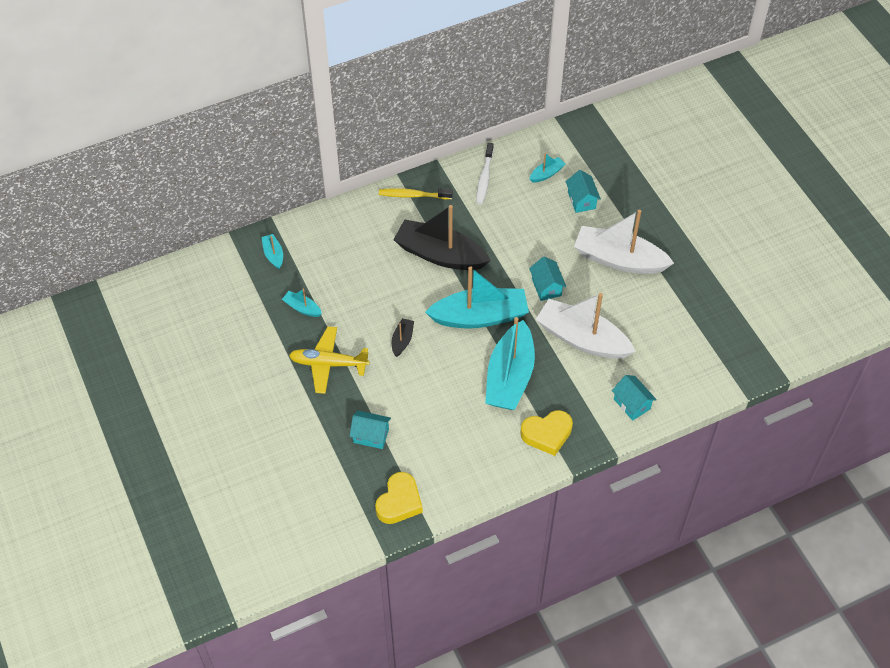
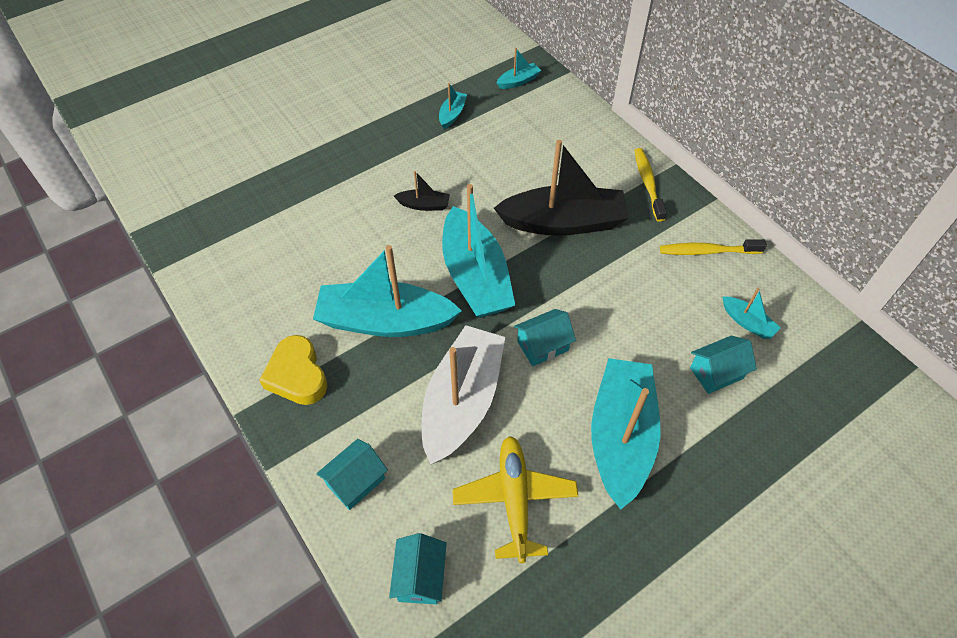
camera: 80 degrees right, 0 degrees up
yellow plane [289,326,369,394] -> yellow plane moved to [452,436,578,563]
turquoise house [350,411,391,449] -> turquoise house moved to [389,533,447,604]
yellow heart [375,472,423,524] -> none
black boat [393,205,491,270] -> black boat turned 75 degrees clockwise [494,140,629,236]
white toothbrush [476,143,494,204] -> yellow toothbrush [660,239,767,255]
white boat [574,210,674,274] -> turquoise boat [591,358,661,510]

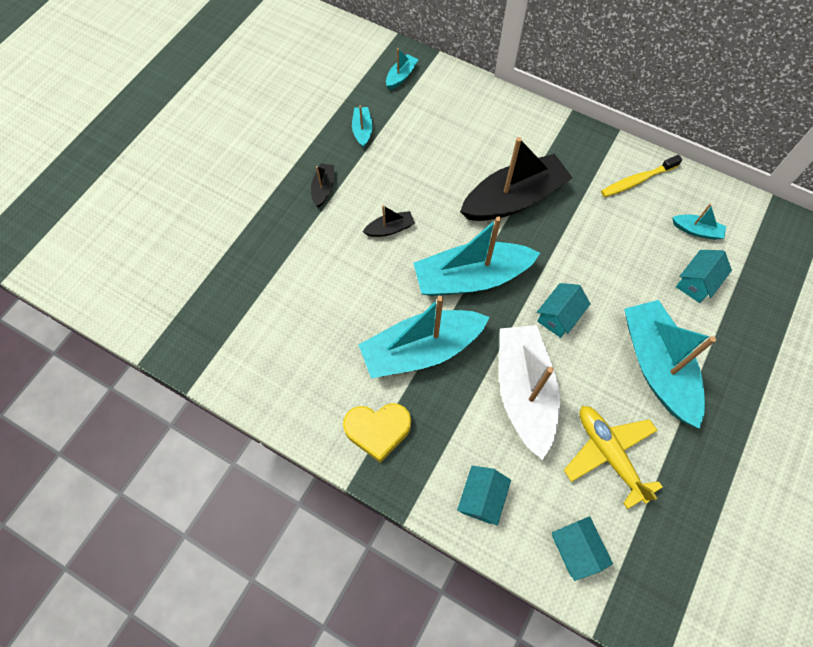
camera: 25 degrees left, 10 degrees up
yellow heart [259,335,327,405] -> yellow heart turned 45 degrees counterclockwise [343,403,411,463]
turquoise boat [442,184,515,318] -> turquoise boat turned 120 degrees clockwise [413,216,540,296]
yellow toothbrush [634,148,667,222] -> none
none -> black boat [311,163,334,207]

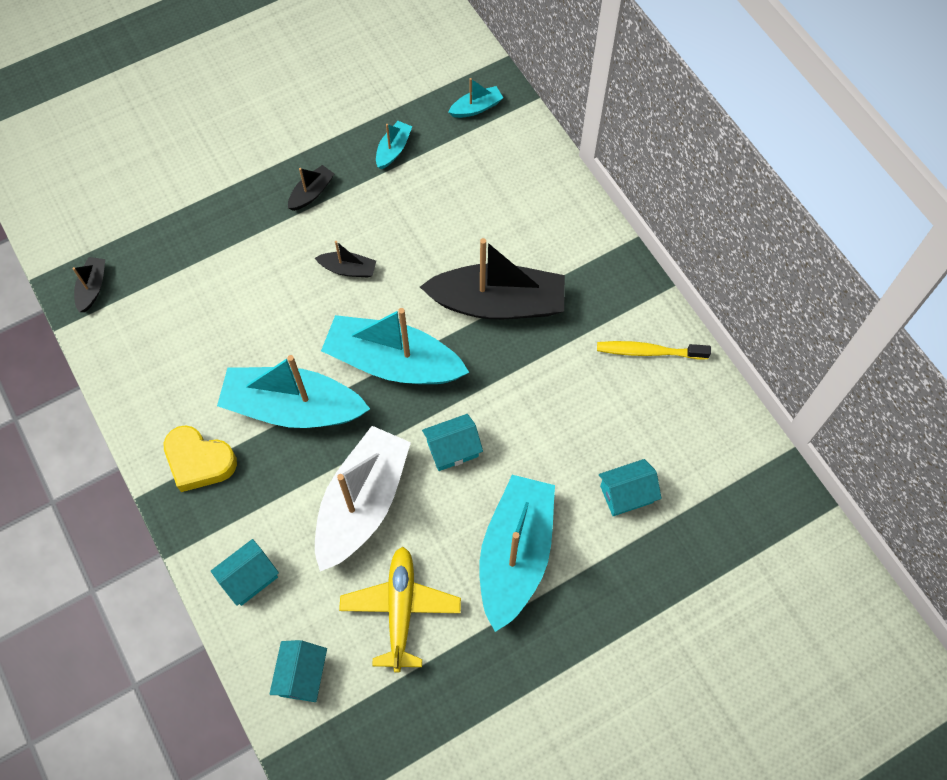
camera: 30 degrees right, 0 degrees up
turquoise boat [672,204,726,240] -> none
none -> black boat [72,257,105,312]

